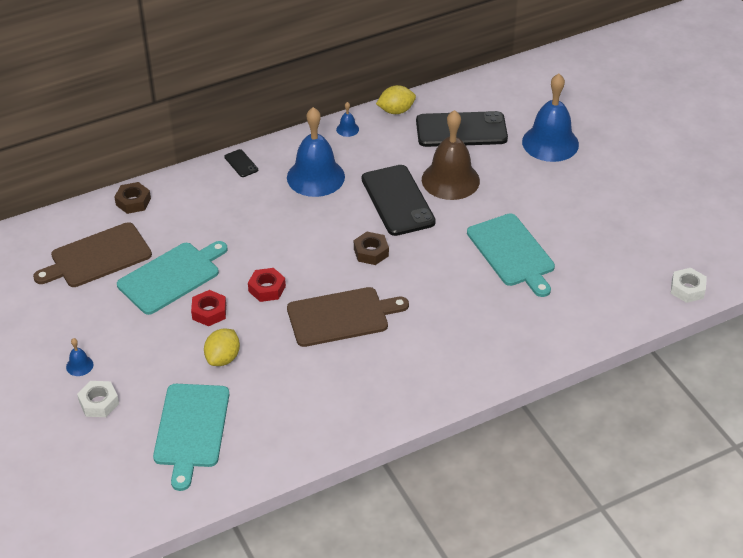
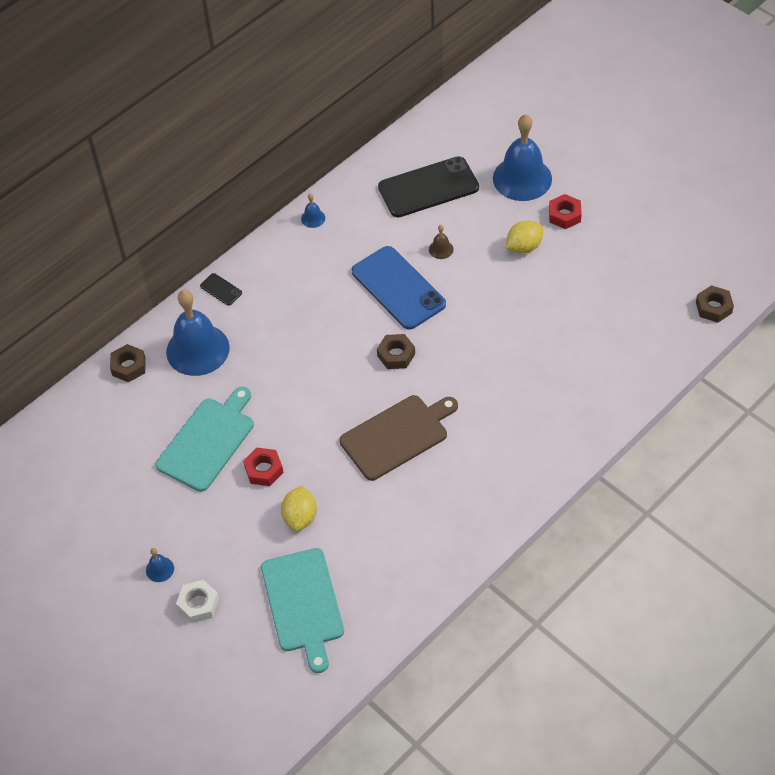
camera: 15 degrees left, 10 degrees up
brown cutting board [33,222,152,287] -> none
red nut [248,268,286,302] -> red nut moved to [549,194,582,229]
blue bell [287,107,345,197] -> blue bell moved to [166,290,230,376]
black phone [362,165,436,236] -> blue phone [352,246,446,330]
yellow lemon [376,85,416,114] -> yellow lemon moved to [506,221,543,254]
brown bell [422,110,480,200] -> brown bell [429,225,454,259], size x0.41
turquoise cutting board [467,214,555,297] -> none
white nut [671,268,707,303] -> brown nut [696,285,734,323]

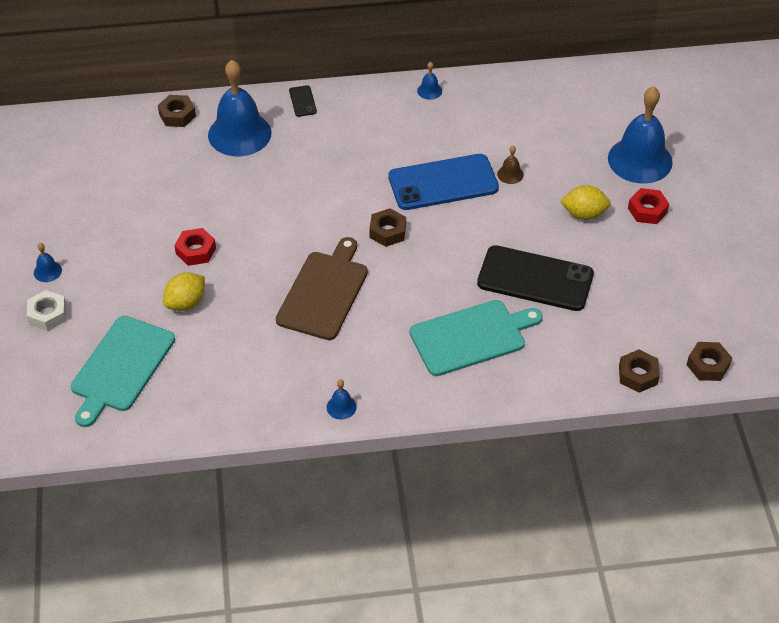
camera: 35 degrees right, 5 degrees down
turquoise cutting board [156,387,254,492] -> turquoise cutting board moved to [409,300,543,376]
brown cutting board [339,395,458,481] -> brown cutting board turned 75 degrees counterclockwise [276,237,368,340]
blue phone [352,246,446,330] -> blue phone turned 75 degrees clockwise [388,154,499,210]
black phone [378,156,479,217] -> black phone moved to [477,245,594,311]
none -> blue bell [326,379,357,420]
none -> brown nut [619,349,660,393]

